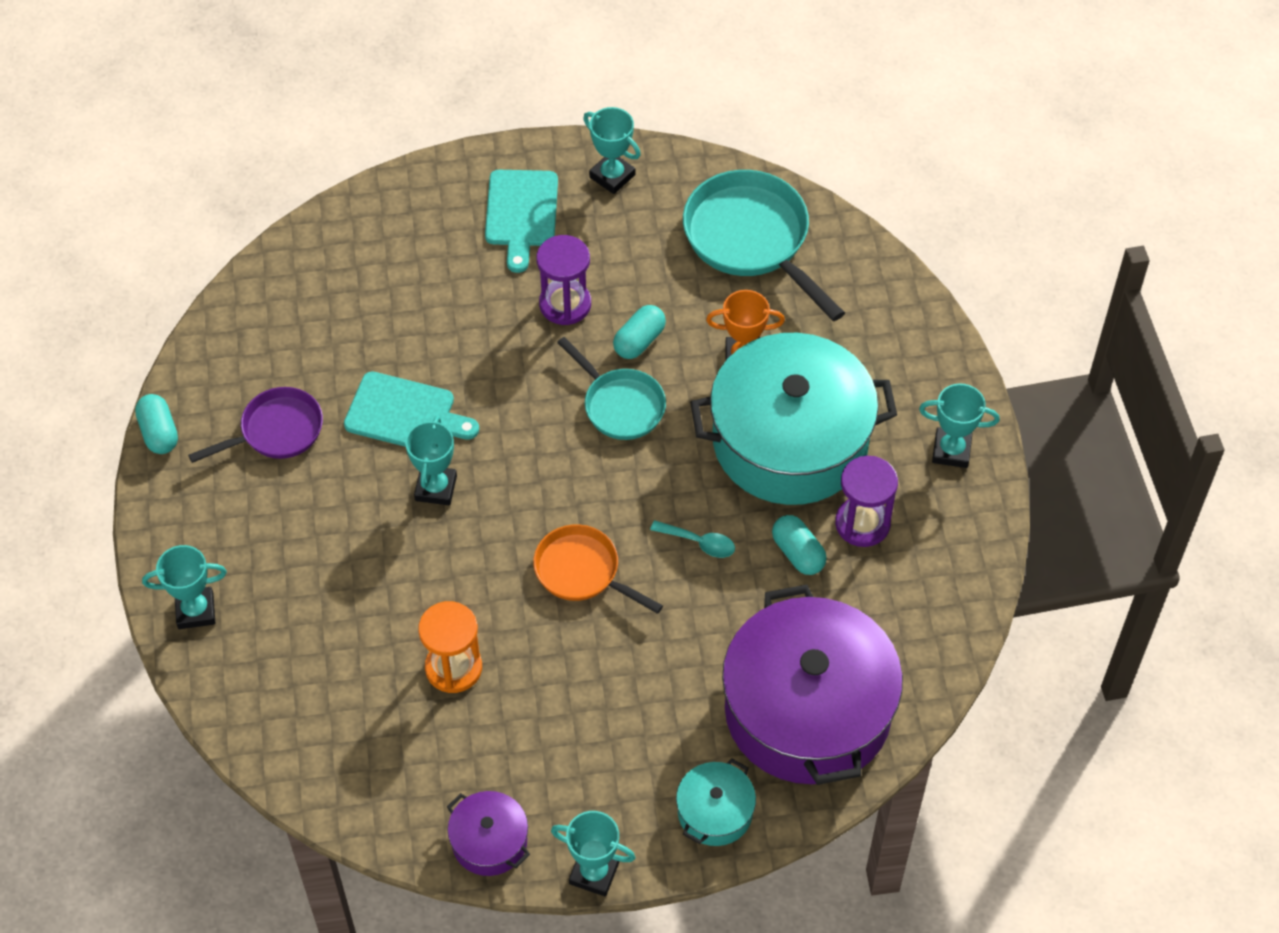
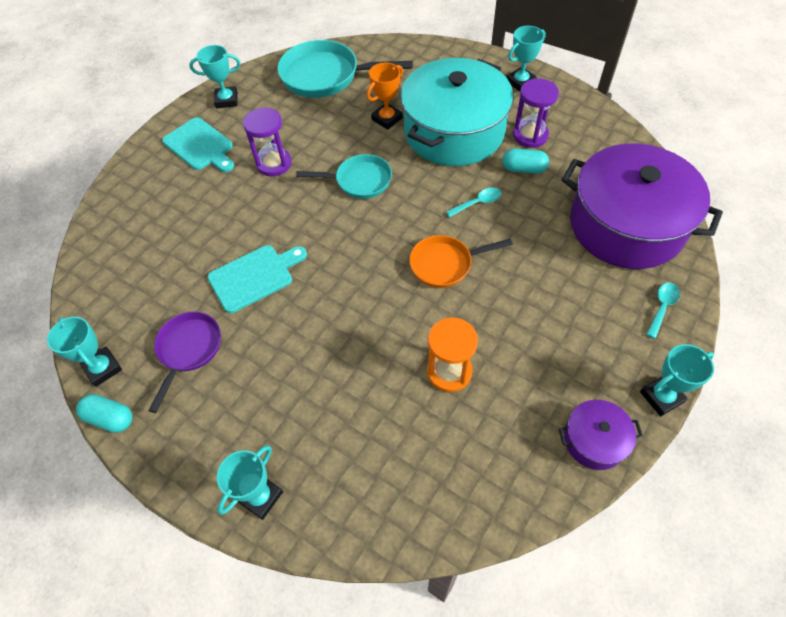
camera: 45 degrees left, 0 degrees up
turquoise trophy [405,416,457,505] -> turquoise trophy moved to [47,317,122,387]
turquoise capsule [613,305,666,359] -> none
turquoise pot [676,759,756,846] -> turquoise spoon [646,283,680,339]

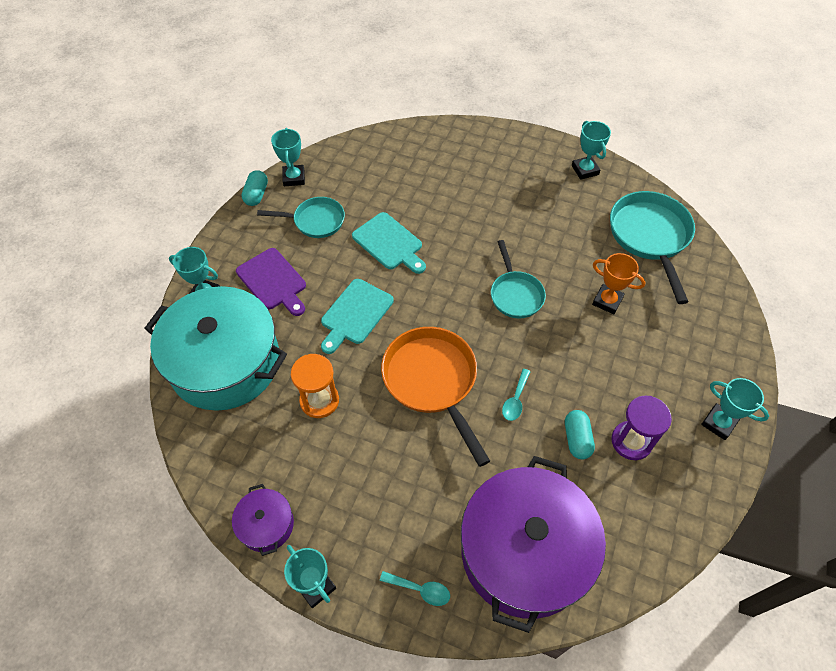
camera: 75 degrees right, 0 degrees up
turquoise trophy [47,317,122,387] -> turquoise trophy turned 45 degrees counterclockwise [271,128,305,186]
purple pan [148,312,221,413] -> turquoise pan [257,197,345,238]
turquoise cutting board [162,117,234,172] -> turquoise cutting board moved to [321,279,394,354]
purple hourglass [243,107,292,176] -> none
turquoise pot [400,58,513,166] -> turquoise pot moved to [144,286,287,411]
orange pan [409,235,513,288] -> orange pan [381,327,490,467], size x1.62
turquoise spoon [446,188,501,217] -> turquoise spoon turned 60 degrees clockwise [502,369,531,421]
none -> purple cutting board [236,248,306,316]

